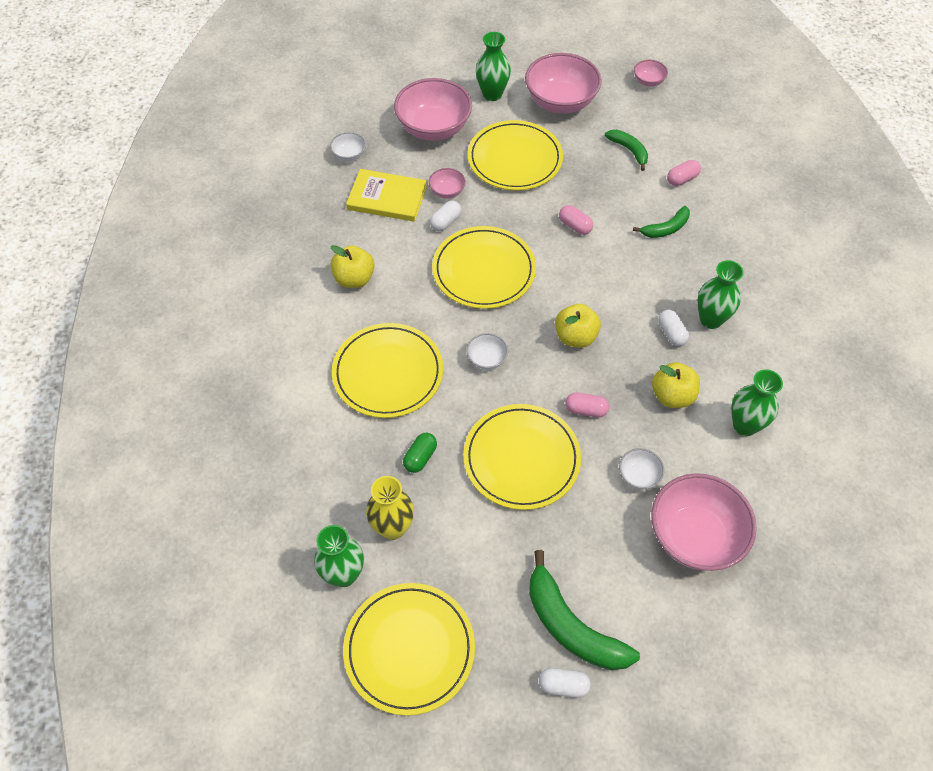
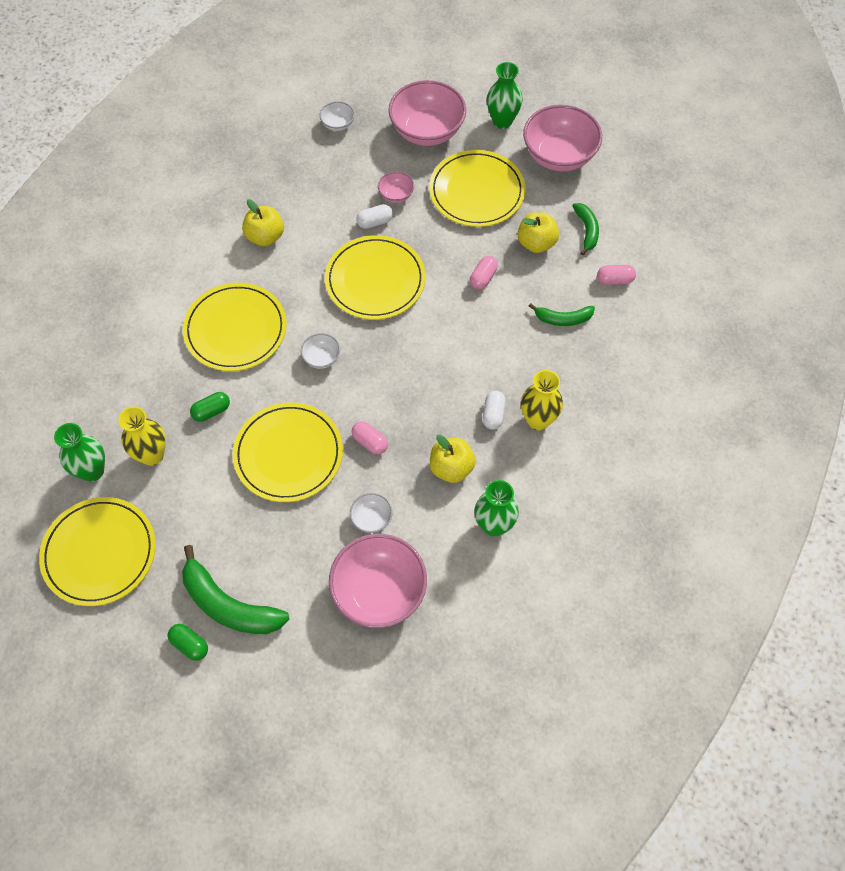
camera: 30 degrees right, 5 degrees up
yellow book [346,169,427,222] -> none
green banana [529,550,640,670] -> green banana turned 45 degrees counterclockwise [182,545,289,634]
white capsule [539,668,591,698] -> green capsule [168,624,208,661]
yellow apple [555,304,601,348] -> yellow apple moved to [517,212,559,253]
pink capsule [559,205,593,235] -> pink capsule turned 45 degrees clockwise [470,256,498,290]
pink bowl [634,60,668,87] -> none
green vase [697,260,744,329] -> yellow vase [521,370,563,430]

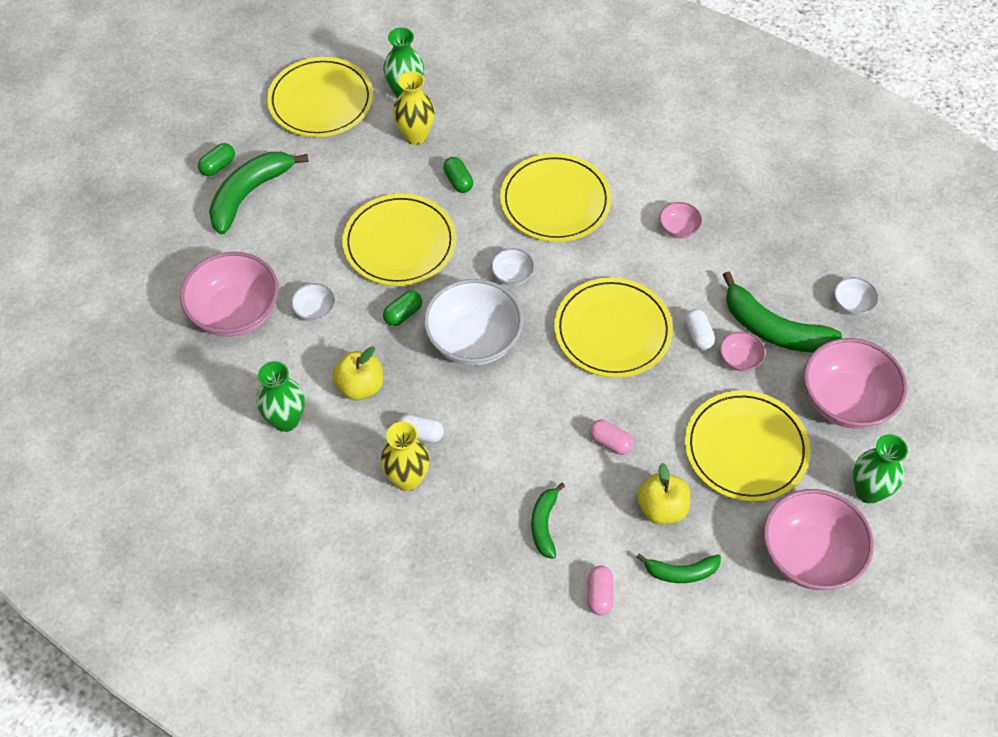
camera: 95 degrees right, 5 degrees down
yellow apple [242,199,284,246] -> pink bowl [659,202,702,238]
pink capsule [352,421,388,454] -> green capsule [383,291,422,326]
none -> white bowl [424,279,523,366]
none -> green banana [723,272,842,352]

